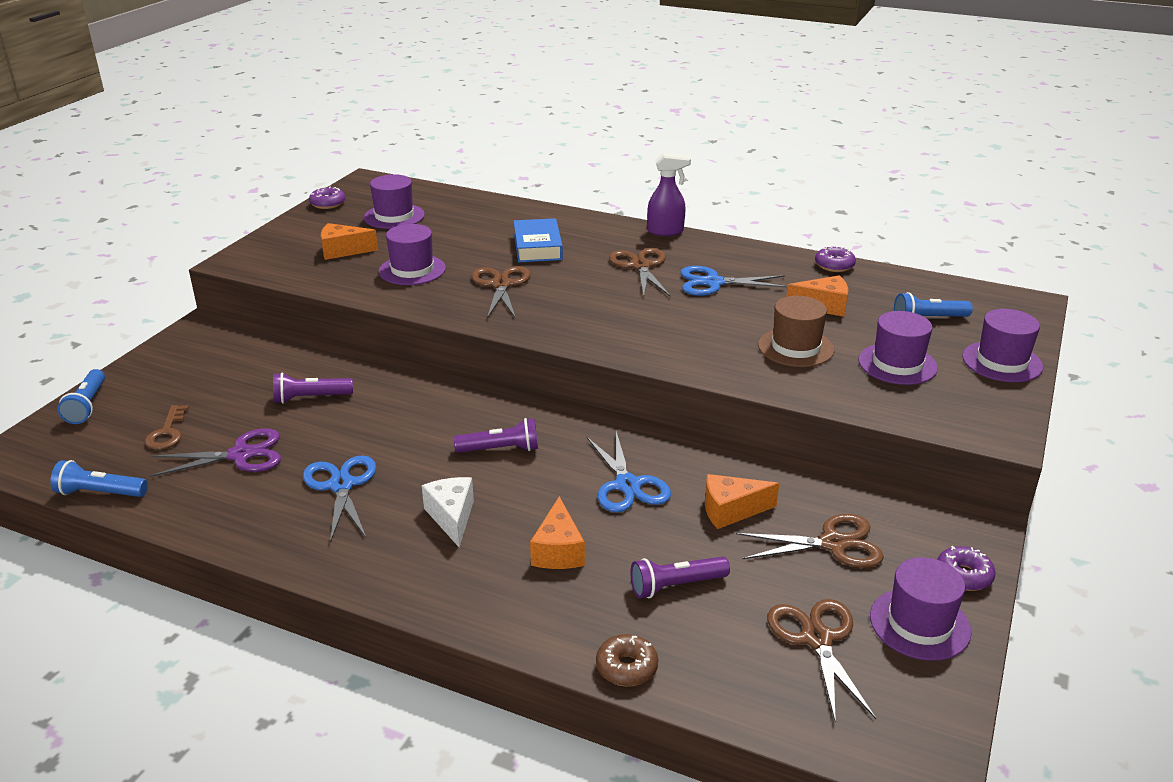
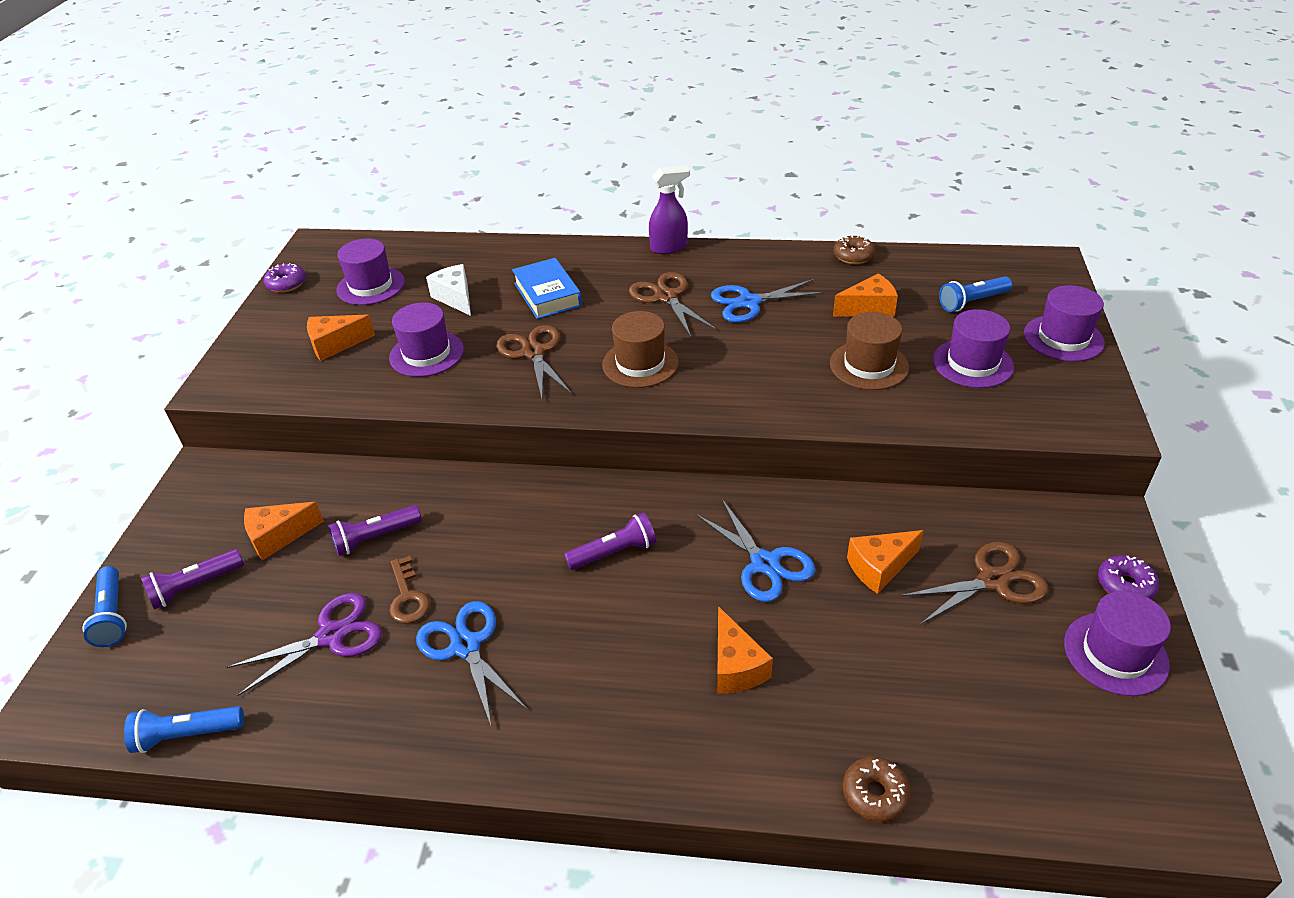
camera: 15 degrees left, 10 degrees up
brown key [145,405,189,450] -> brown key moved to [389,556,430,624]
white cheese [422,477,474,547] -> white cheese moved to [426,264,471,316]
purple flashlight [631,556,730,598] -> purple flashlight moved to [141,549,244,610]
brown scissors [767,599,876,722] -> none
purple donut [815,246,856,272] -> brown donut [834,235,875,264]
none -> orange cheese [244,502,324,561]
none -> brown hat [602,311,678,388]

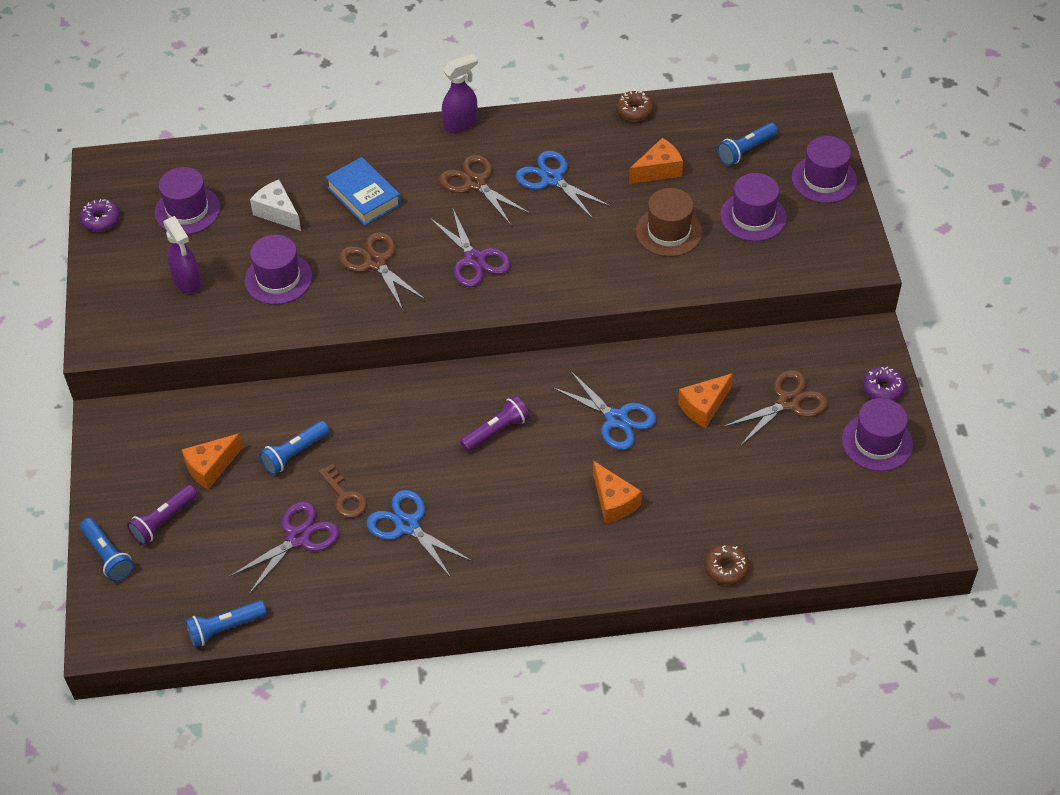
camera: 15 degrees left, 10 degrees up
orange cheese [307,315,375,361] -> purple spray bottle [163,216,201,294]
purple flashlight [328,505,422,556] -> blue flashlight [259,421,329,475]
brown hat [602,311,678,388] -> purple scissors [430,207,511,287]
blue scissors [711,279,826,323] -> blue scissors turned 75 degrees clockwise [516,151,611,219]

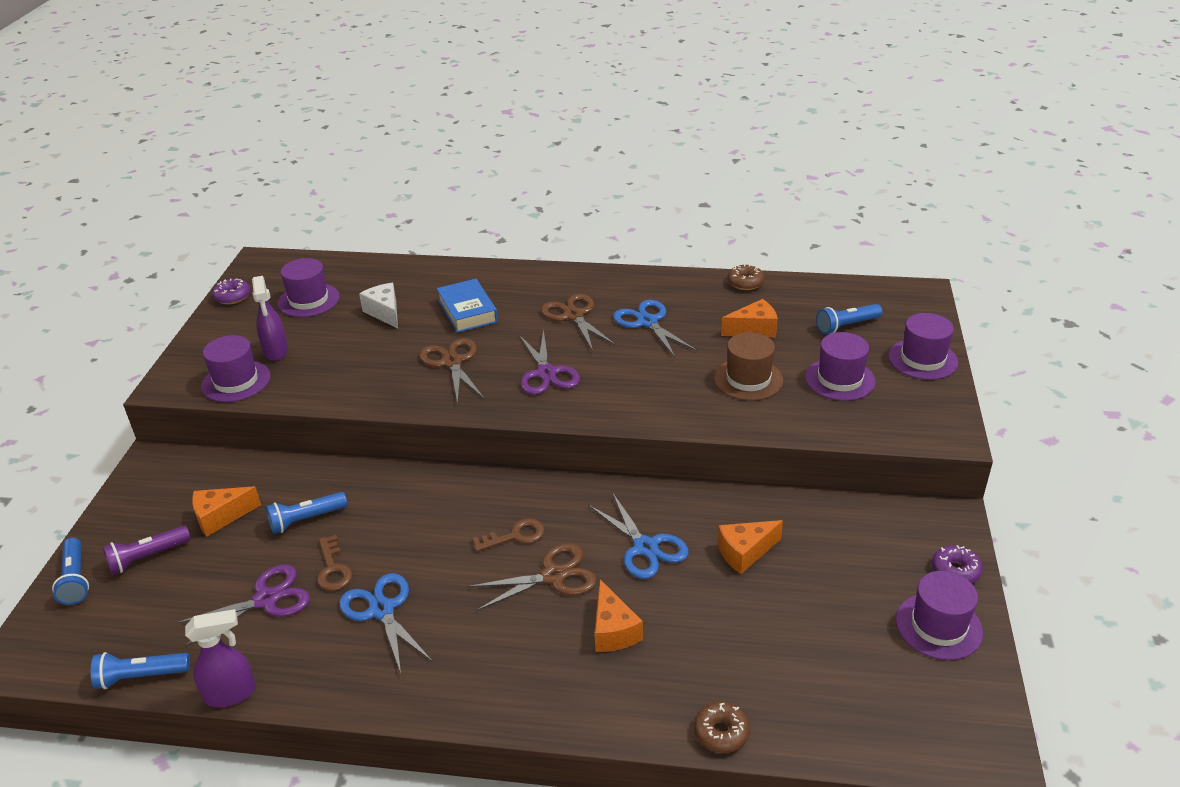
camera: 15 degrees right, 15 degrees down
purple hat [244,235,312,304] -> purple hat moved to [201,335,270,402]
purple spray bottle [442,54,478,133] -> purple spray bottle moved to [185,609,256,707]
purple flashlight [460,396,530,452] -> brown key [472,518,545,552]
brown scissors [723,370,829,446] -> brown scissors moved to [468,543,597,611]

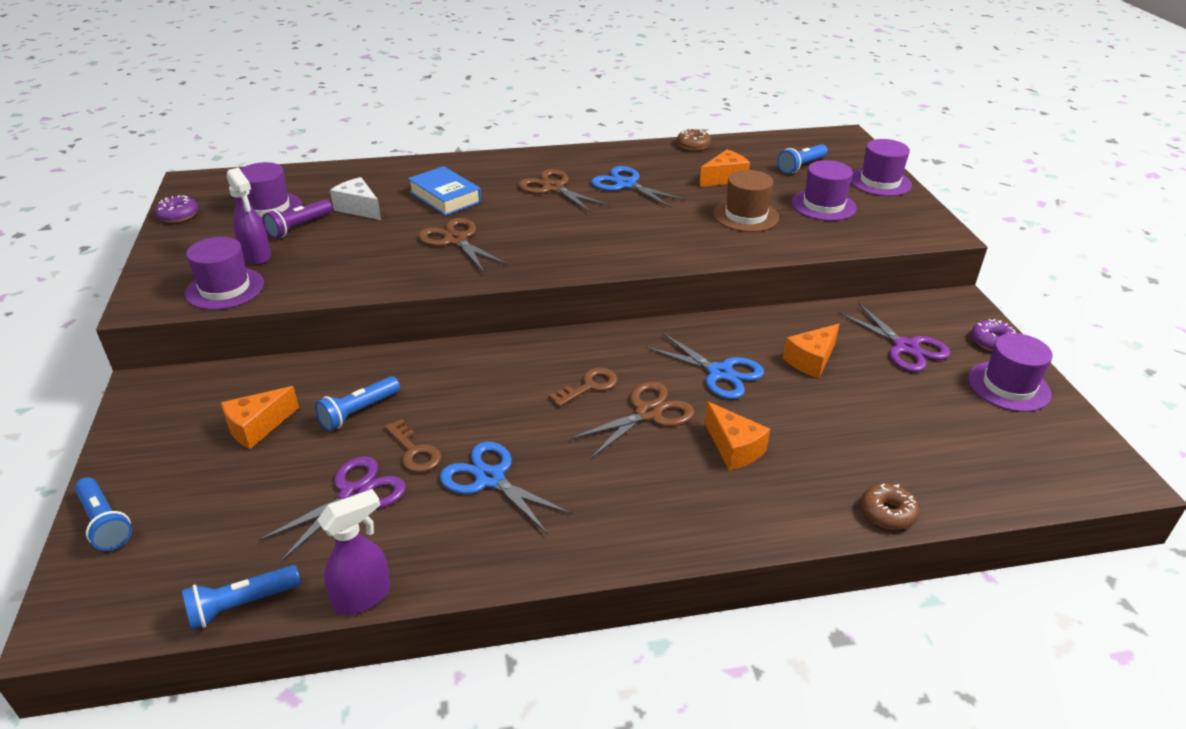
camera: 20 degrees left, 0 degrees up
purple flashlight [103,526,191,575] -> purple flashlight moved to [262,199,333,239]
purple scissors [519,329,580,395] -> purple scissors moved to [839,303,950,372]

